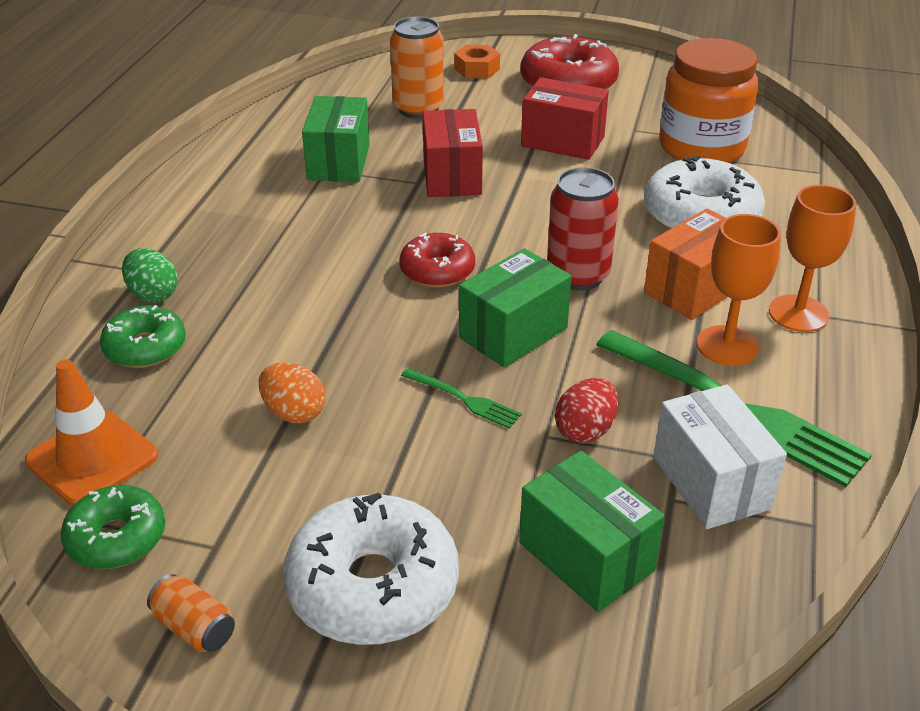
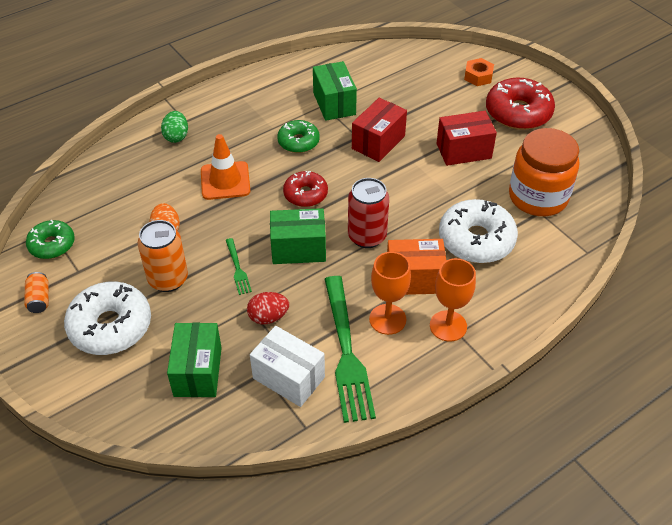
camera: 40 degrees right, 10 degrees up
orange traffic cone [25,359,158,506] -> orange traffic cone moved to [201,134,251,200]
green donut [100,305,186,368] -> green donut moved to [277,120,320,153]
green box [302,96,370,182] -> green box turned 60 degrees counterclockwise [313,61,357,121]
orange can [390,17,444,119] -> orange can moved to [138,220,188,292]
red box [521,77,609,160] -> red box turned 75 degrees counterclockwise [436,111,497,166]
white box [654,384,787,529] -> white box turned 75 degrees counterclockwise [250,326,325,407]

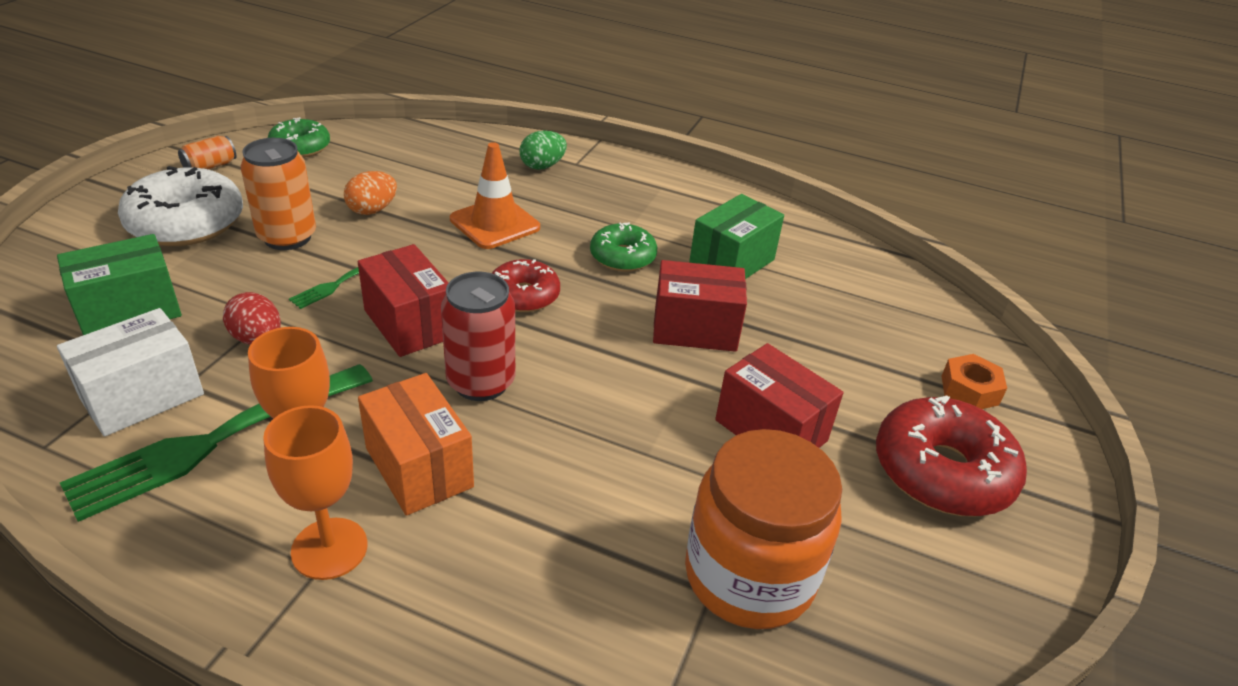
camera: 55 degrees right, 10 degrees down
white box [250,326,325,407] -> white box turned 45 degrees clockwise [57,308,204,436]
green box [270,208,326,264] -> red box [358,244,449,357]
white donut [439,199,518,263] -> none

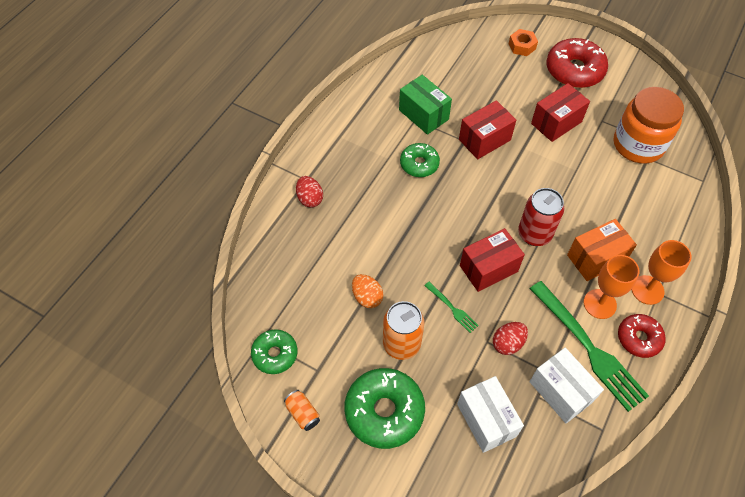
camera: 80 degrees left, 20 degrees up
green box [57,234,182,335] -> white box [457,376,524,453]
white donut [118,166,243,246] -> green donut [344,368,425,449]
orange traffic cone [450,142,540,249] -> none
red donut [492,259,560,312] -> red donut moved to [618,314,666,358]
green egg [520,131,567,170] -> red egg [296,176,323,208]
red box [653,260,747,352] -> red box turned 45 degrees clockwise [459,100,516,159]

